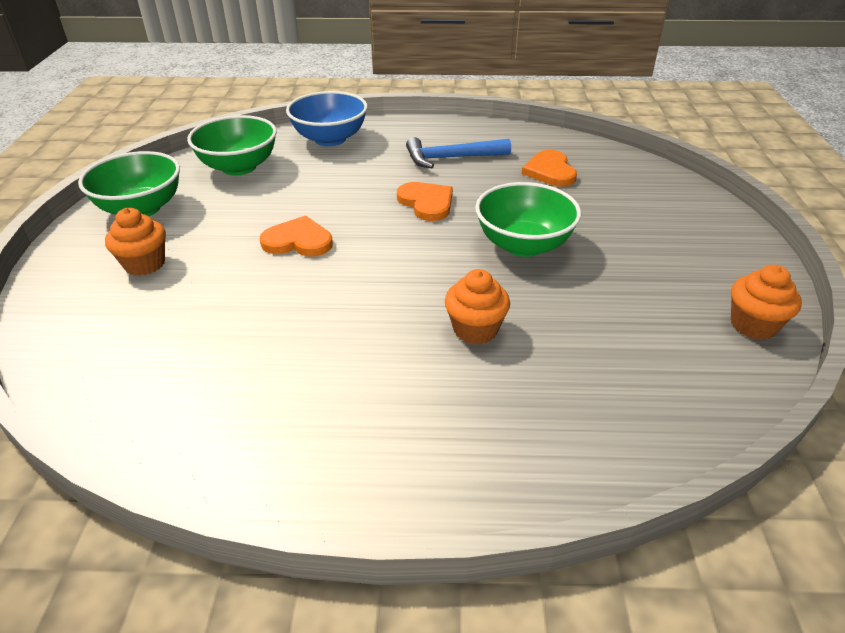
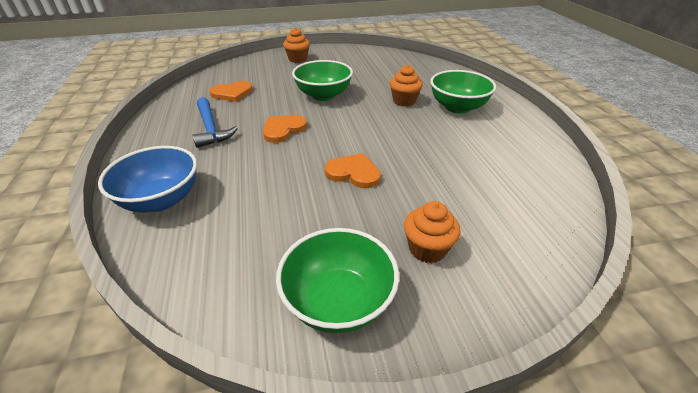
camera: 105 degrees left, 0 degrees up
green bowl [187,115,277,175] -> green bowl moved to [430,70,496,114]
orange heart [260,216,333,257] -> orange heart turned 120 degrees clockwise [325,153,381,188]
orange cupcake [731,265,802,340] -> orange cupcake moved to [283,28,310,63]

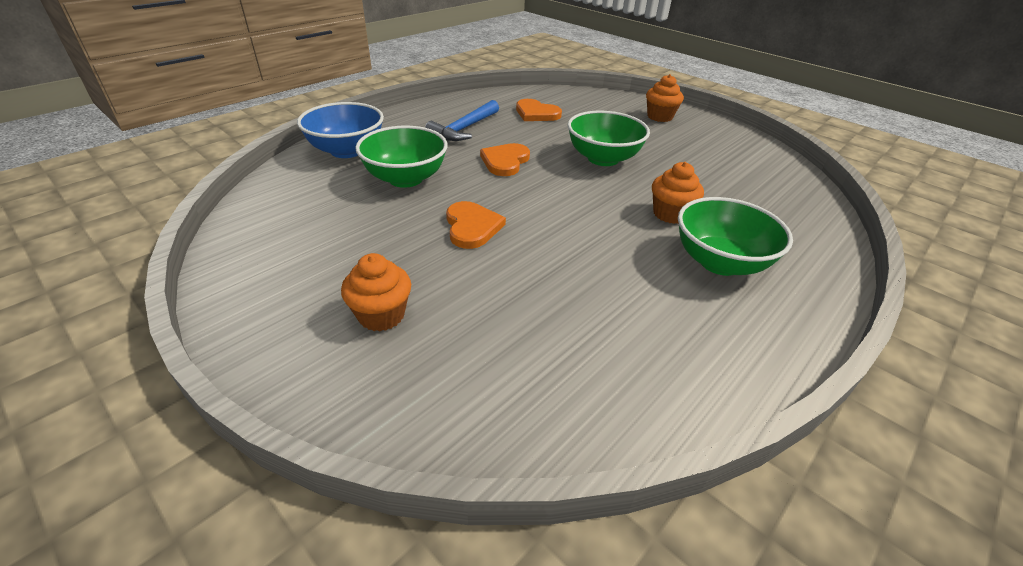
camera: 55 degrees right, 0 degrees up
orange heart [263,115,307,143] -> orange heart turned 75 degrees counterclockwise [480,143,530,176]
green bowl [276,228,399,333] -> green bowl moved to [355,126,448,188]

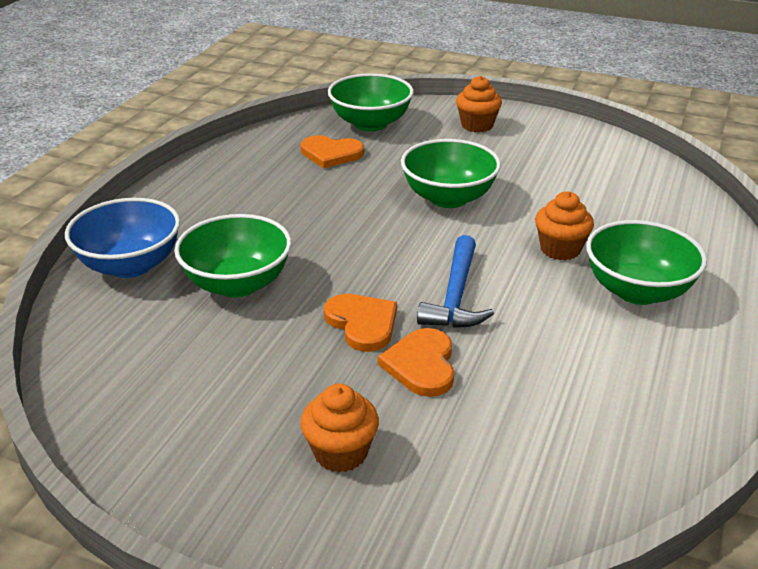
camera: 20 degrees left, 5 degrees down
blue hammer [425,100,499,141] -> blue hammer moved to [417,235,494,328]
orange heart [480,143,530,176] -> orange heart moved to [378,328,454,397]
none -> green bowl [328,73,414,131]

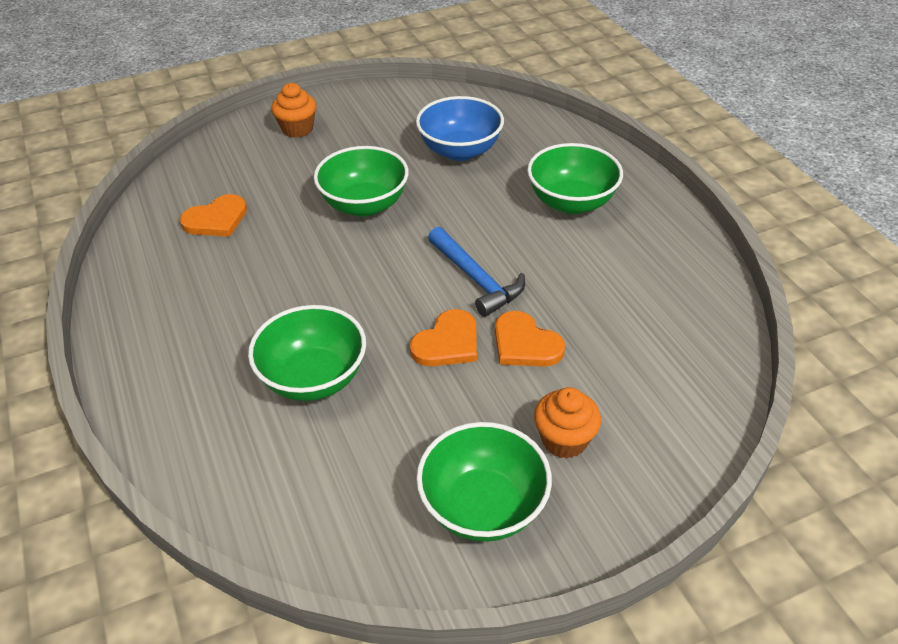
camera: 45 degrees left, 10 degrees up
blue bowl [65,198,180,278] -> blue bowl moved to [416,96,504,161]
orange heart [324,294,397,352] -> orange heart turned 120 degrees clockwise [410,309,477,366]
green bowl [328,73,414,131] -> green bowl moved to [416,422,552,542]
orange cupcake [535,191,594,260] -> none

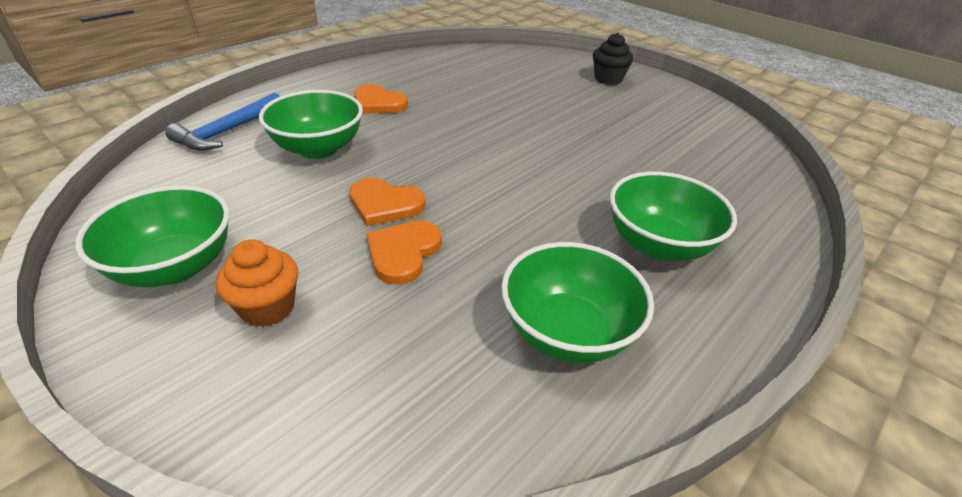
camera: 65 degrees right, 5 degrees down
orange heart [180,194,247,237] -> orange heart moved to [354,84,408,114]
orange cupcake [271,83,317,138] -> black cupcake [593,33,633,85]
green bowl [314,146,409,217] -> green bowl moved to [501,242,654,363]
blue bowl [416,96,504,161] -> none
blue hammer [428,227,525,317] -> blue hammer moved to [165,93,280,151]

